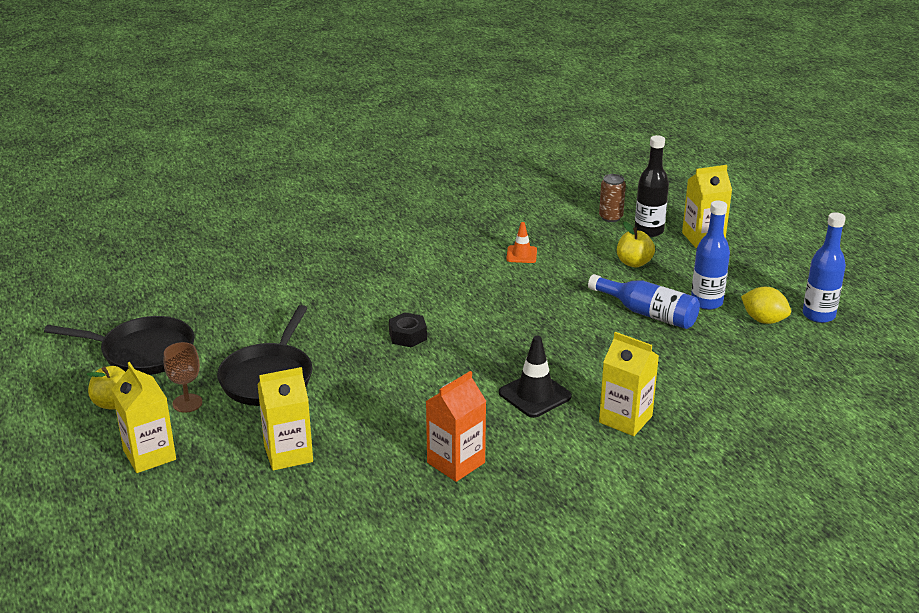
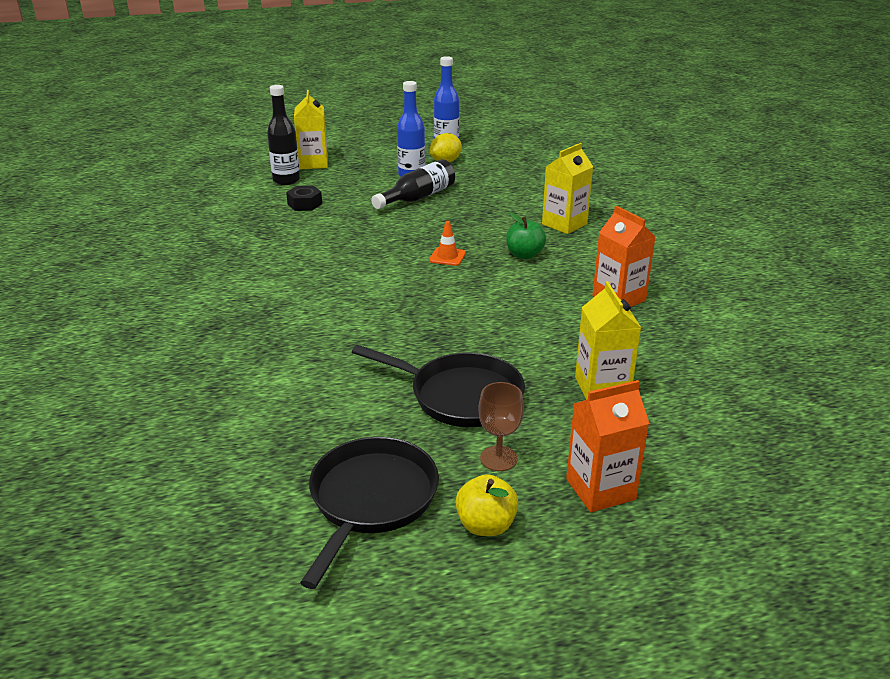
camera: 80 degrees left, 0 degrees up
yellow carton [112,362,176,473] -> orange carton [566,380,650,512]
black nut [389,312,427,347] -> black nut moved to [286,186,322,211]
black traffic cone [499,336,572,418] -> green apple [506,212,546,259]
orange traffic cone [506,222,537,263] -> orange traffic cone moved to [429,221,466,266]
blue bottle [588,274,700,329] -> black bottle [371,159,455,209]
brown can [599,174,626,222] -> none
yellow apple [617,221,655,267] -> none

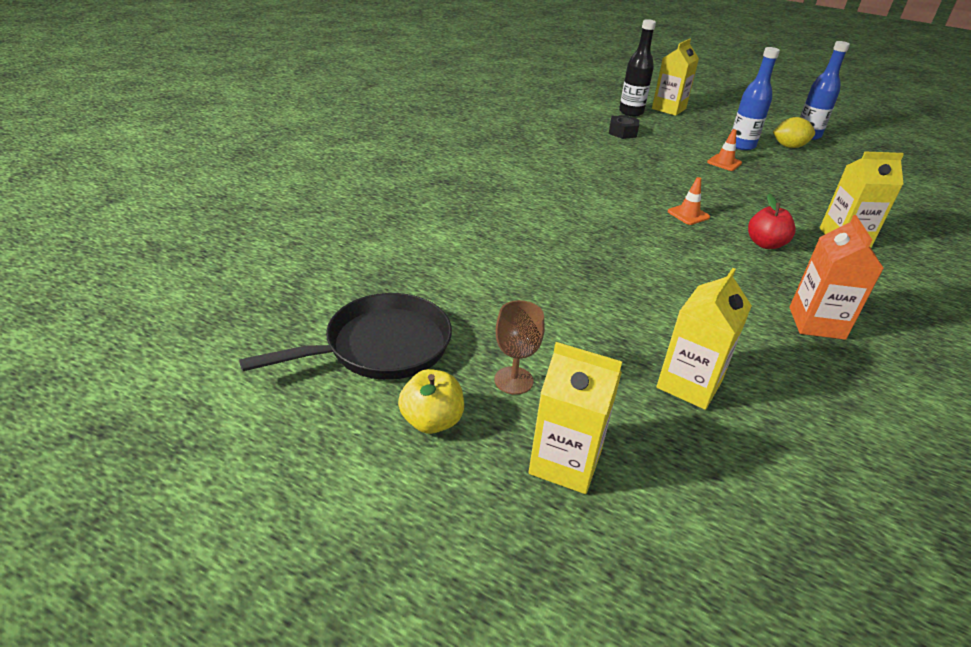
camera: 40 degrees right, 5 degrees up
black pan [352,345,525,427] -> none
black bottle [371,159,455,209] -> orange traffic cone [707,129,742,171]
green apple [506,212,546,259] -> red apple [748,194,796,249]
orange carton [566,380,650,512] -> yellow carton [528,342,622,494]

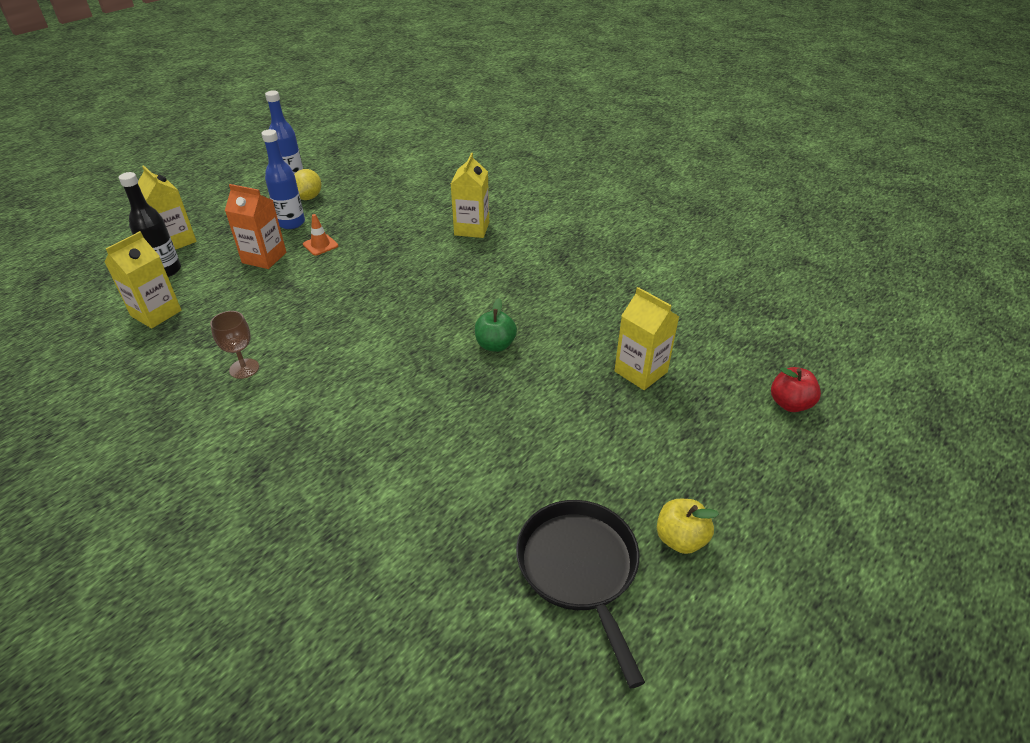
camera: 75 degrees left, 5 degrees up
brown goblet [494,300,545,395] -> brown goblet moved to [210,311,259,379]
yellow carton [528,342,622,494] -> yellow carton moved to [104,231,182,328]
black nut [609,115,639,139] -> none
orange traffic cone [667,177,710,225] -> none
red apple [748,194,796,249] -> red apple moved to [771,367,821,412]
orange carton [789,215,884,340] -> orange carton moved to [225,184,286,269]
none -> green apple [475,298,517,352]

